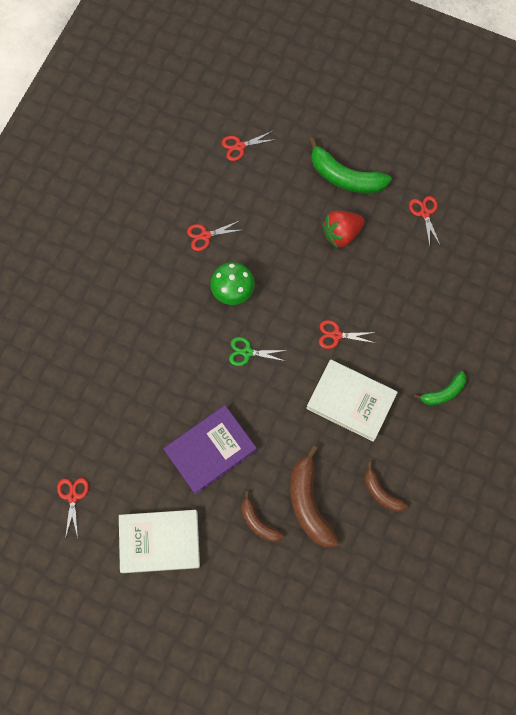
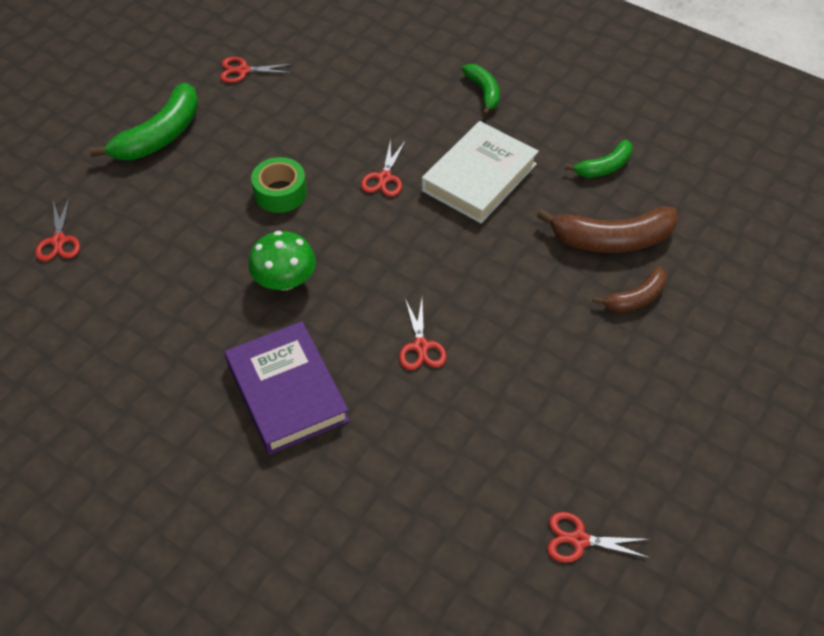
camera: 80 degrees left, 20 degrees down
white book [119,510,200,573] -> none
purple book [163,405,257,495] -> purple book moved to [225,321,349,455]
red scissors [187,220,241,251] -> red scissors moved to [399,299,447,370]
green scissors [229,337,288,366] -> none
red strawberry [322,211,365,248] -> none
brown banana [364,462,408,512] -> green banana [565,140,633,178]
none -> green tape [251,157,307,213]

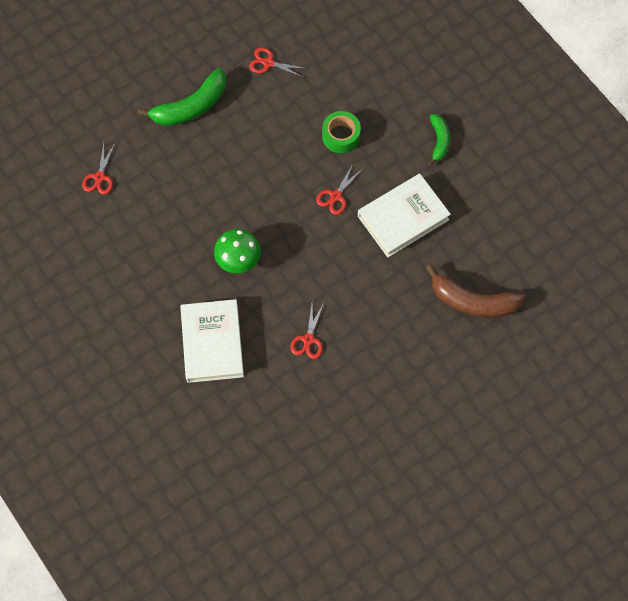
camera: 20 degrees right, 15 degrees up
purple book [225,321,349,455] -> white book [180,299,244,383]
green tape [251,157,307,213] -> green tape moved to [322,111,361,153]
red scissors [547,512,650,563] -> none
green banana [565,140,633,178] -> none
brown banana [593,266,667,312] -> none

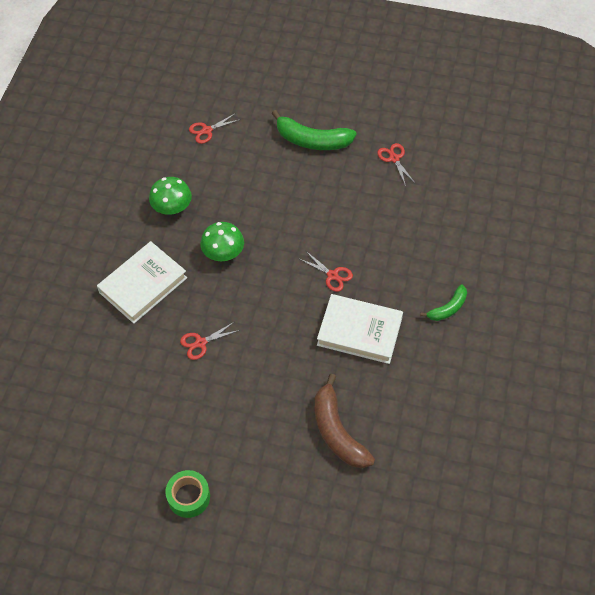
camera: 50 degrees right, 10 degrees down
red scissors [316,164,361,215] -> red scissors turned 135 degrees counterclockwise [300,251,353,292]
green tape [322,111,361,153] -> green tape moved to [165,470,210,518]
none -> green mushroom [149,177,192,215]

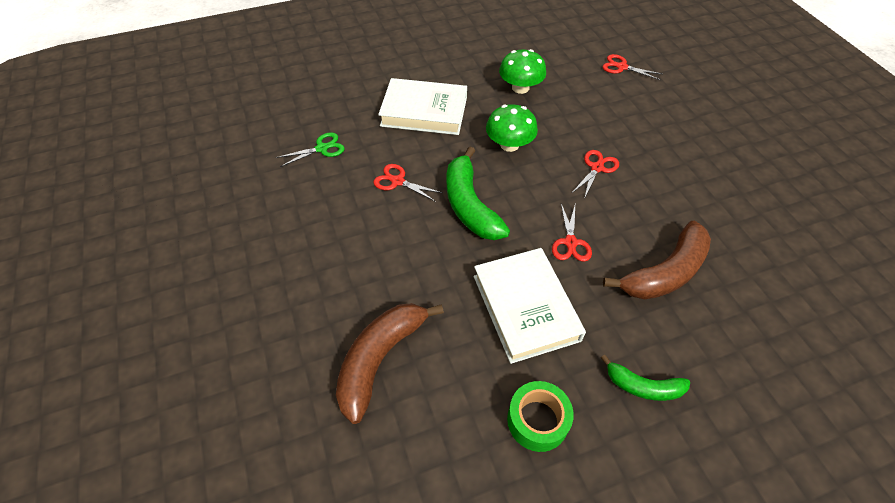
camera: 55 degrees right, 5 degrees down
green tape [165,470,210,518] -> green tape moved to [507,381,574,452]
green banana [272,110,357,150] -> green banana moved to [447,147,510,240]
red scissors [377,143,415,186] -> red scissors moved to [572,150,619,199]
none -> green scissors [276,132,345,167]
none -> brown banana [603,221,711,299]

